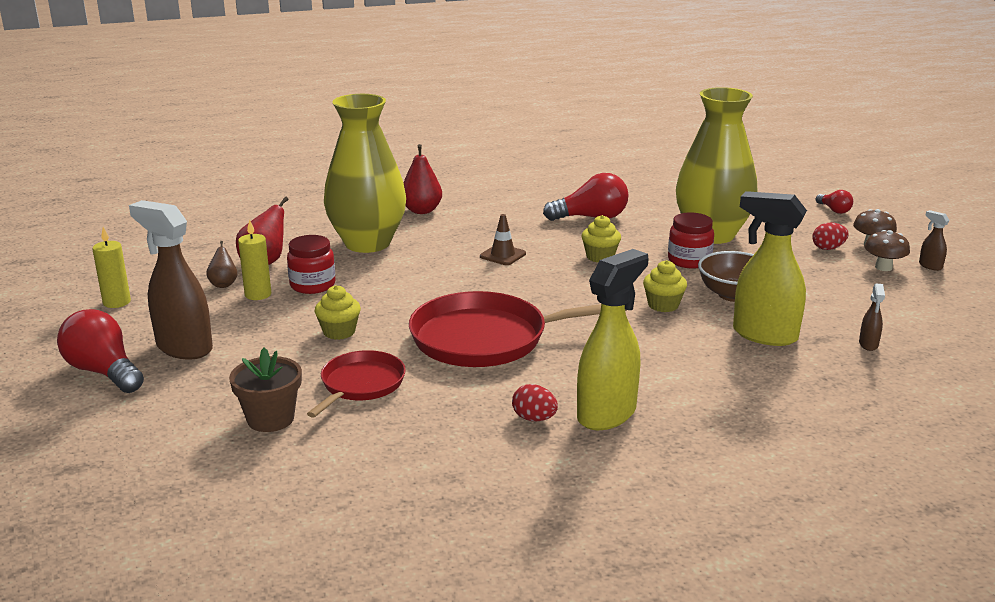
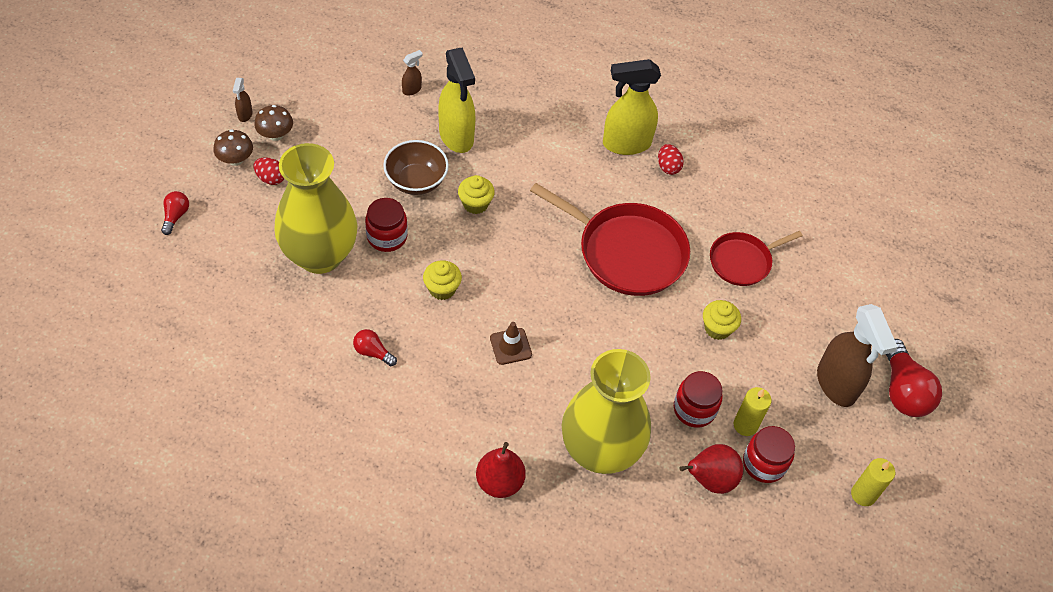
camera: 145 degrees left, 30 degrees up
brown pear [206,241,237,288] -> red jar [743,426,795,483]
brown flower pot [229,348,302,432] -> none
red light bulb [543,173,628,221] -> red light bulb [353,329,397,366], size x0.52

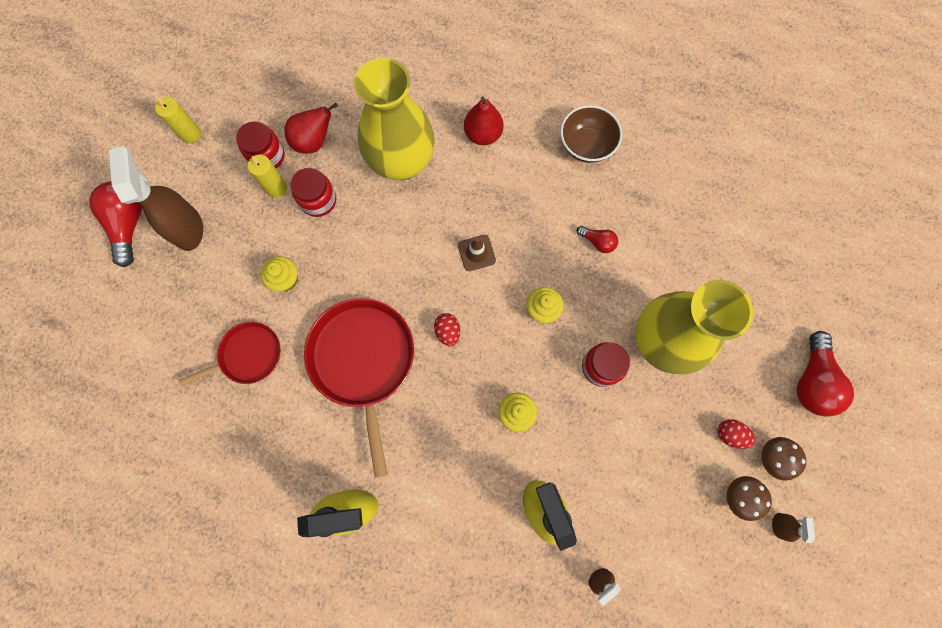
camera: 175 degrees left, 20 degrees up
red light bulb [161,191,189,235] -> red light bulb [797,331,854,417], size x1.91
brown bowl [383,140,449,195] -> brown bowl moved to [560,105,622,163]
red pan [530,183,690,296] -> red pan turned 45 degrees clockwise [304,298,414,478]
red egg [658,144,684,175] -> red egg moved to [434,313,460,346]

